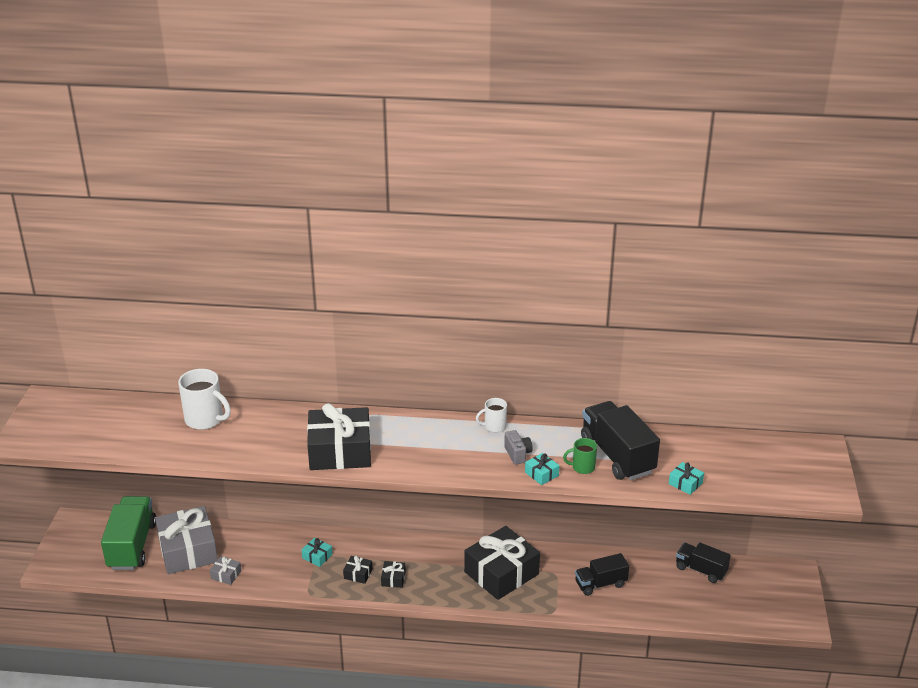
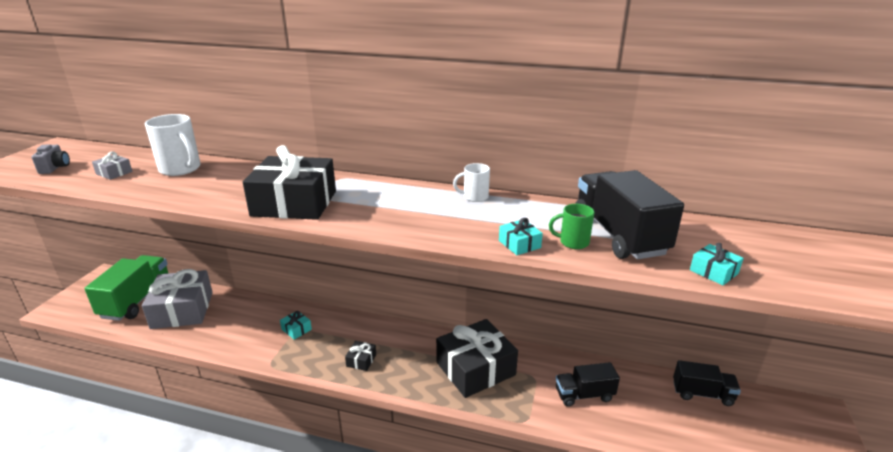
camera: 10 degrees right, 5 degrees down
grey gift [210,556,241,585] -> grey gift moved to [92,151,133,180]
black gift [343,556,373,584] -> none
grey camera [504,430,533,465] -> grey camera moved to [31,144,70,174]
black truck [676,542,731,583] -> black truck turned 150 degrees clockwise [673,360,741,406]

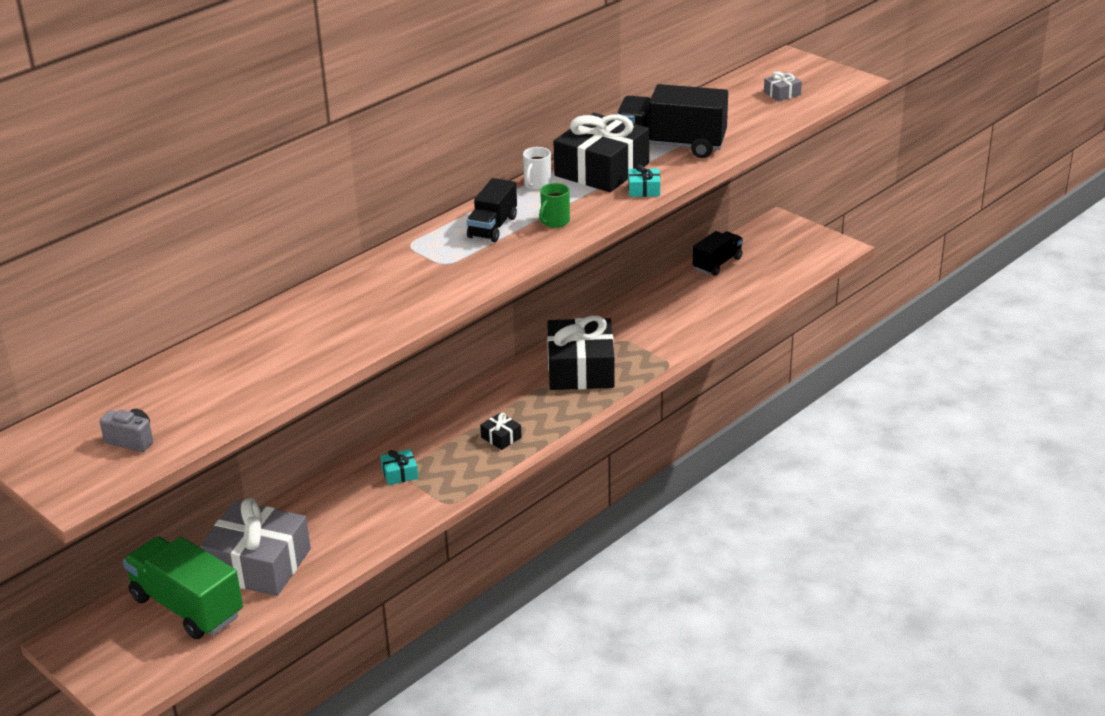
camera: 60 degrees left, 5 degrees up
grey gift [92,151,133,180] -> grey gift moved to [764,71,802,101]
white mug [145,114,201,176] -> none
black gift [243,145,336,220] -> black gift moved to [553,113,649,192]
green mug [549,204,594,249] -> green mug moved to [539,183,570,228]
black truck [556,362,620,407] -> black truck moved to [467,178,517,242]
turquoise gift [690,243,744,285] -> none

